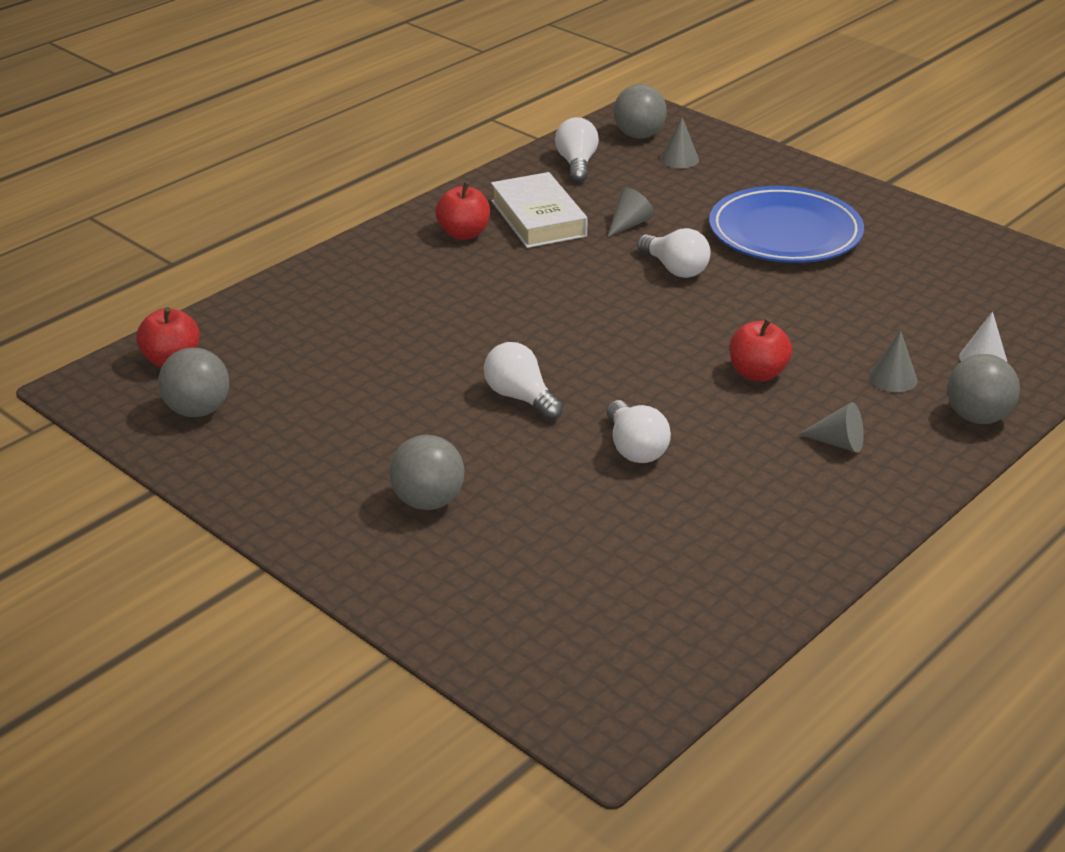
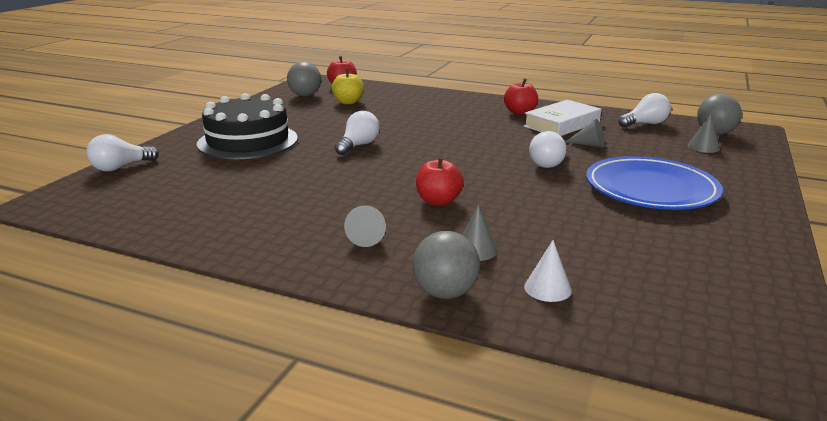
camera: 70 degrees right, 10 degrees down
grey ball [389,435,464,510] -> black cake [197,93,298,159]
white light bulb [607,400,671,463] -> white light bulb moved to [86,134,159,171]
none -> yellow apple [332,69,364,104]

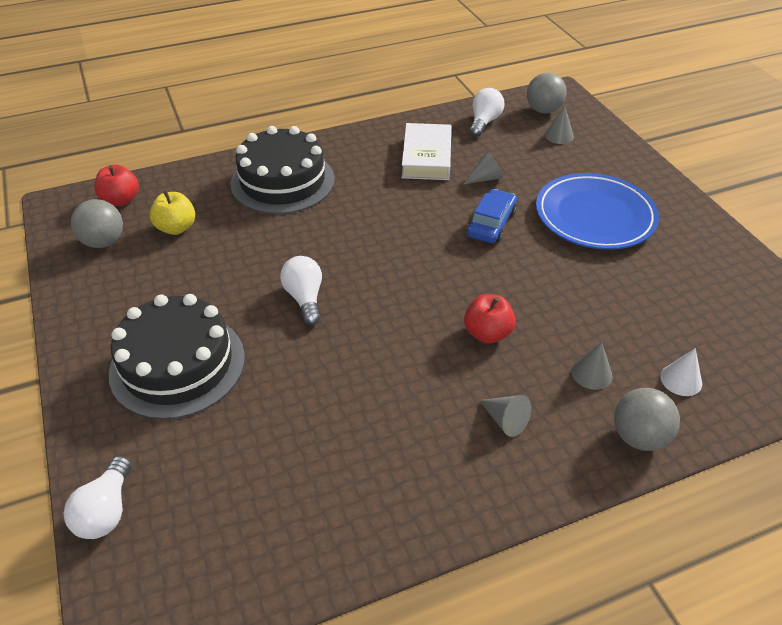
camera: 45 degrees left, 20 degrees up
red apple [504,78,538,115] -> none
white light bulb [529,131,567,168] -> blue car [467,189,517,243]
none -> black cake [230,126,335,214]

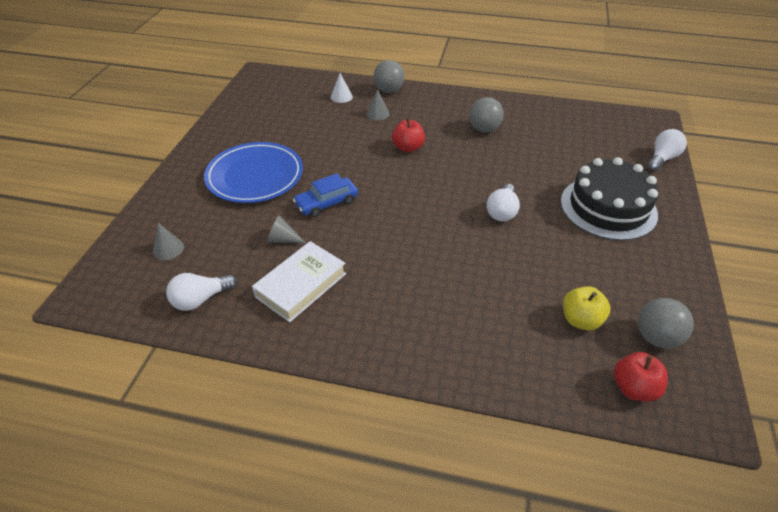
camera: 145 degrees left, 0 degrees up
black cake [230,126,335,214] -> none
grey cone [479,395,531,437] -> none
grey ball [527,73,567,114] -> grey ball moved to [469,97,504,132]

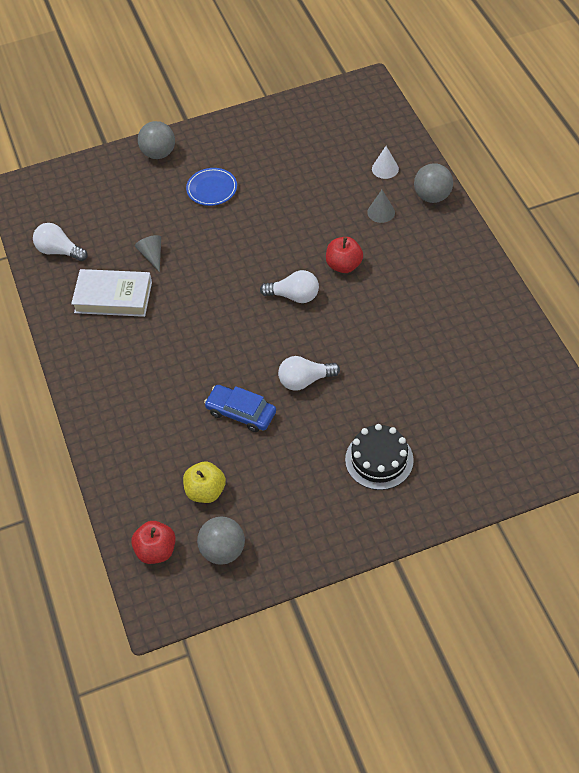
camera: 60 degrees right, 10 degrees up
grey cone [153,223,184,260] -> none
blue plate [204,142,303,203] -> blue plate [186,168,237,206], size x0.52
blue car [293,173,358,217] -> blue car moved to [204,385,276,432]
grey ball [469,97,504,132] -> grey ball moved to [138,121,175,159]
black cake [561,157,658,241] -> black cake [345,424,414,490], size x0.64
white light bulb [647,129,687,171] -> white light bulb moved to [260,270,319,303]

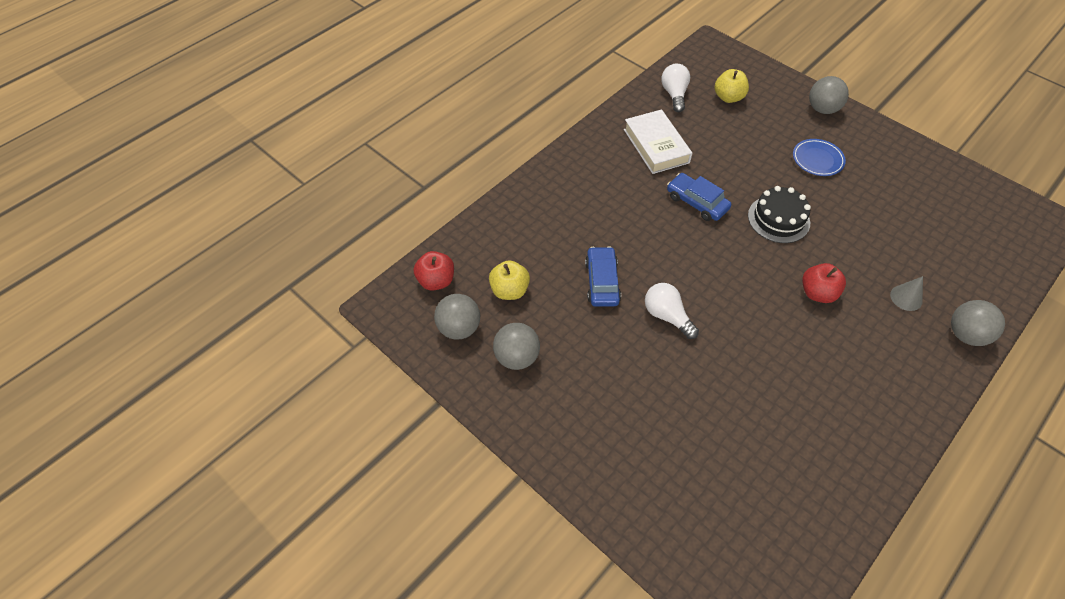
camera: 60 degrees right, 0 degrees up
grey cone [135,235,161,272] -> none
white light bulb [260,270,319,303] -> none
black cake [345,424,414,490] -> black cake moved to [748,186,811,243]
white cone [372,146,399,179] -> none
none -> grey ball [493,323,540,370]
none -> blue car [667,173,731,221]
none -> yellow apple [715,69,749,103]

